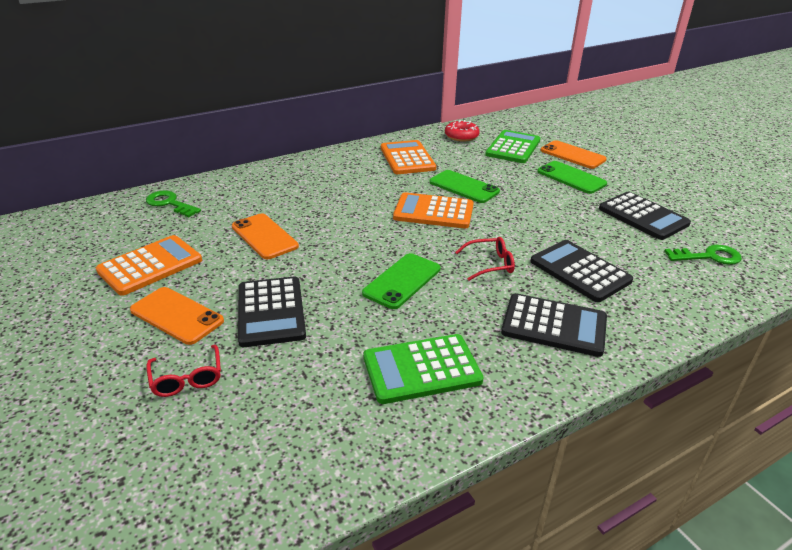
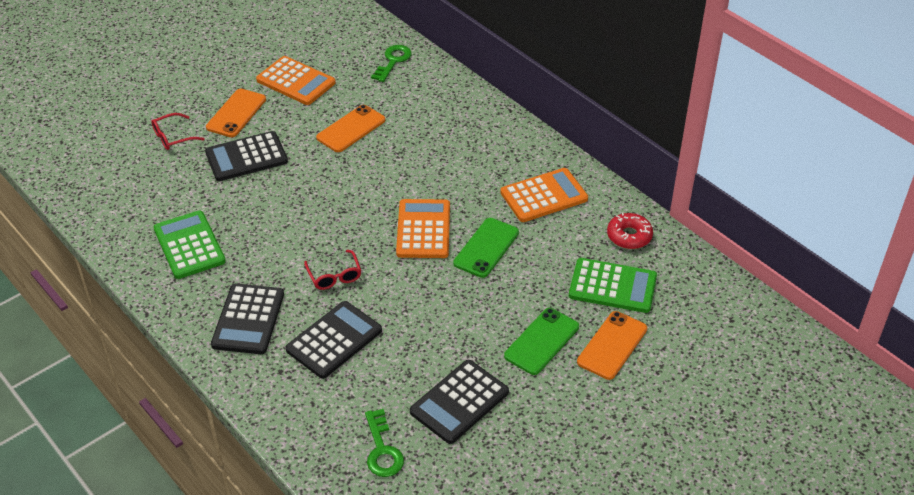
camera: 80 degrees right, 10 degrees up
green phone [362,253,441,309] -> none

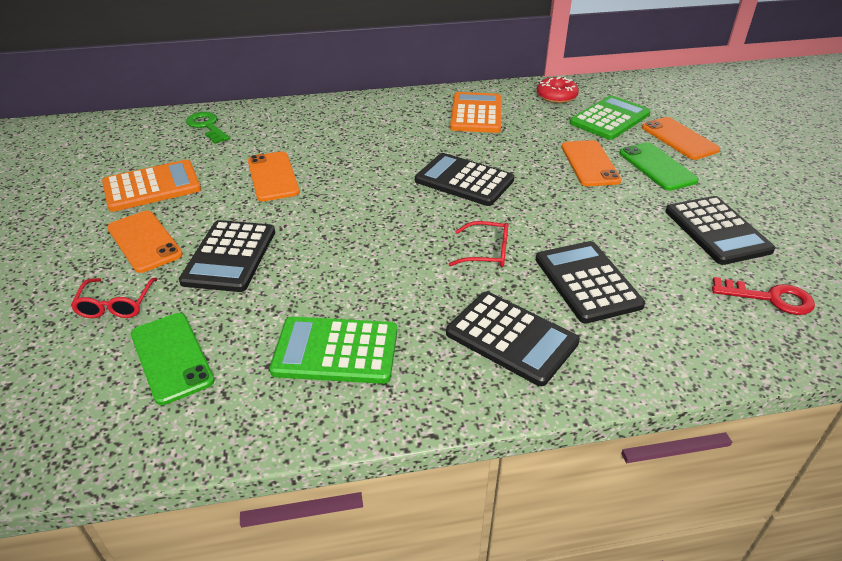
camera: 60 degrees left, 5 degrees down
green key [365,409,404,477] -> red key [712,277,815,315]
orange calculator [396,199,450,258] -> black calculator [415,153,514,206]
green phone [453,218,519,278] -> green phone moved to [131,313,215,405]
none -> orange phone [562,140,621,186]

